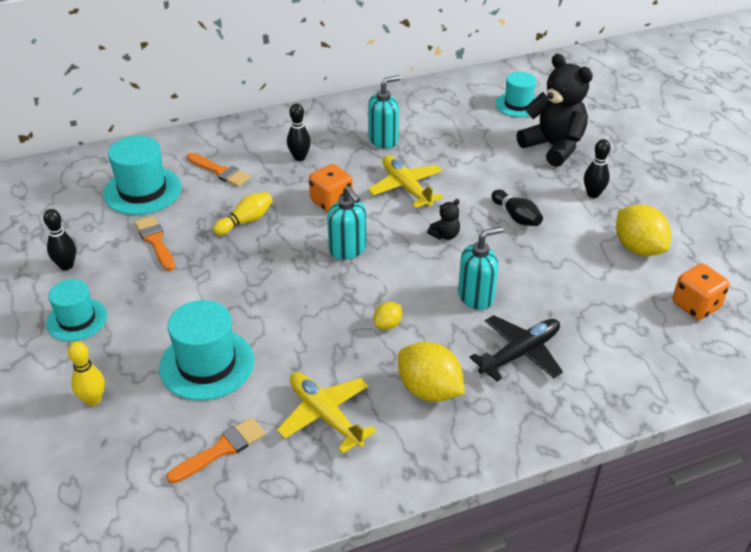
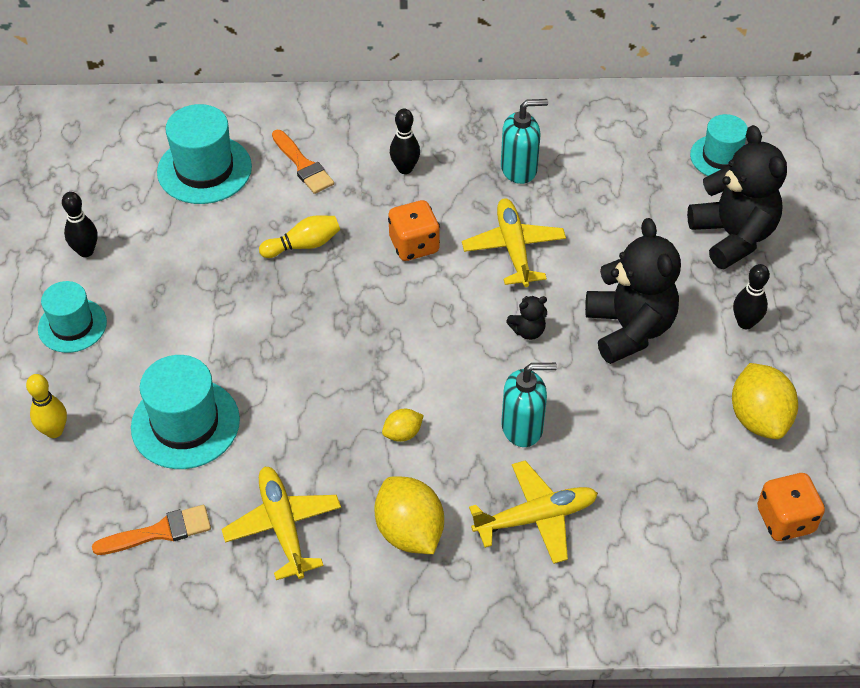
camera: 20 degrees right, 10 degrees up
orange brush [135,216,175,271] -> none
turquoise soap dispenser [327,186,366,260] -> none
black plane [470,315,563,381] -> yellow plane [469,460,598,564]
black bowling pin [491,189,543,226] -> black teddy bear [585,218,681,364]

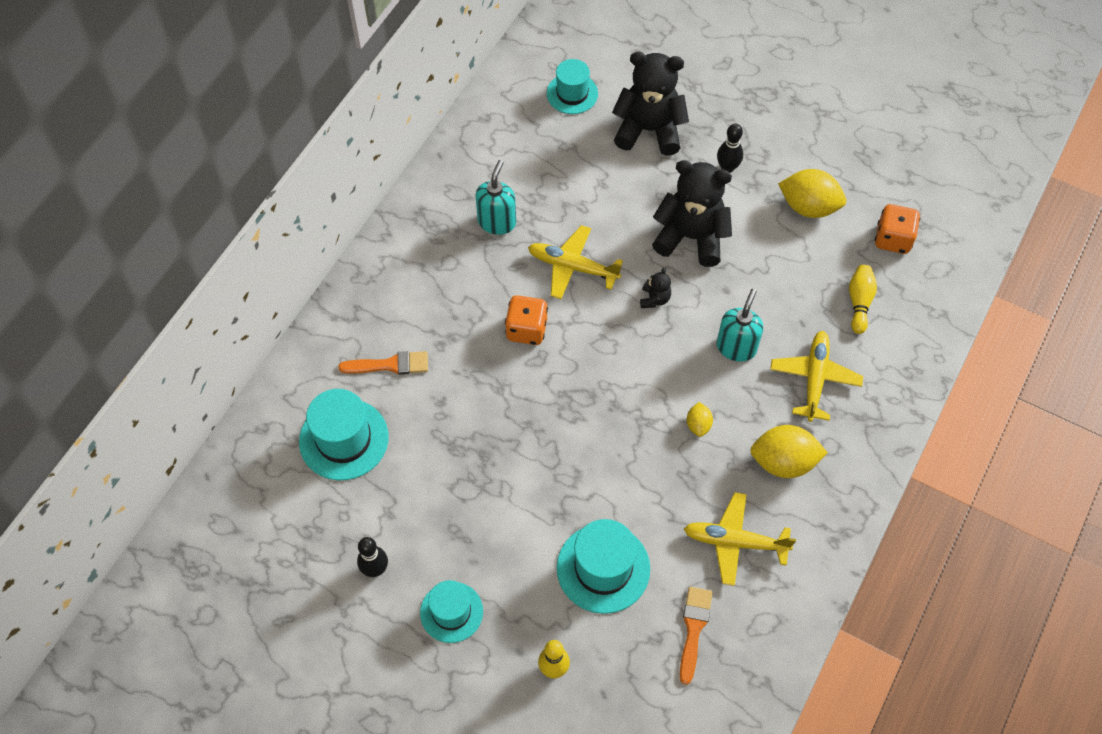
camera: 60 degrees left, 10 degrees up
yellow bowling pin [259,215,340,258] -> yellow bowling pin moved to [849,265,877,334]
black bowling pin [390,109,420,174] -> none

